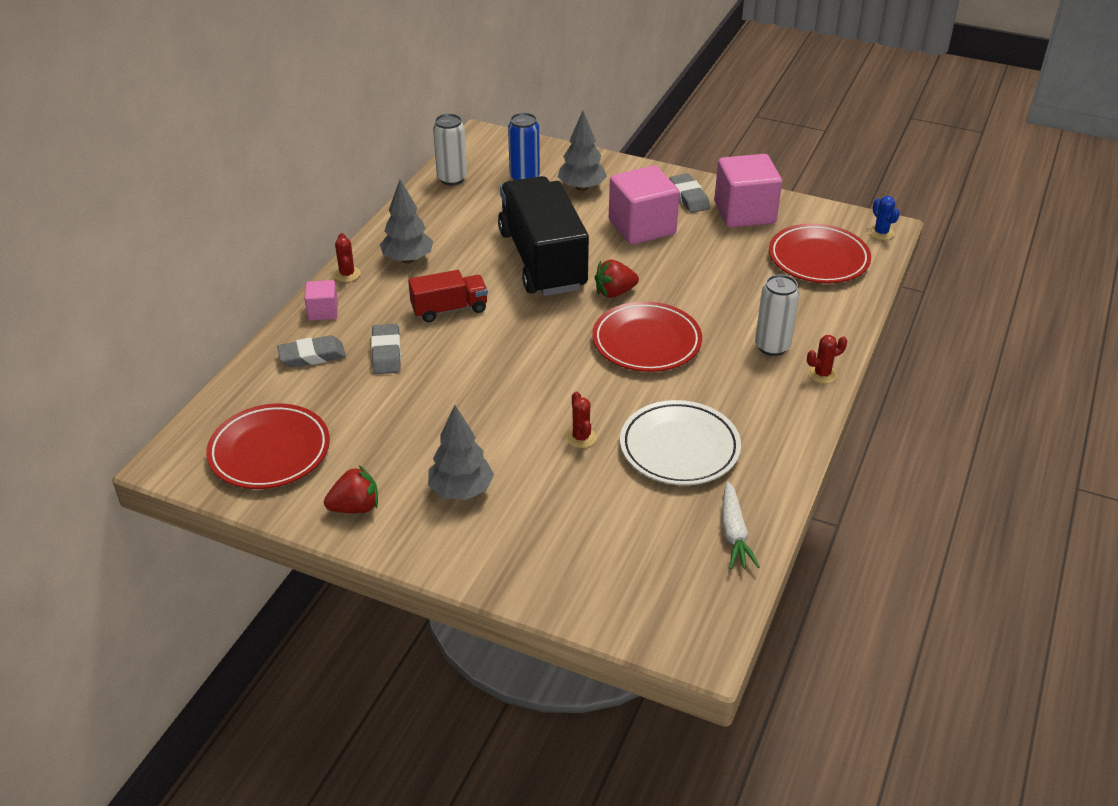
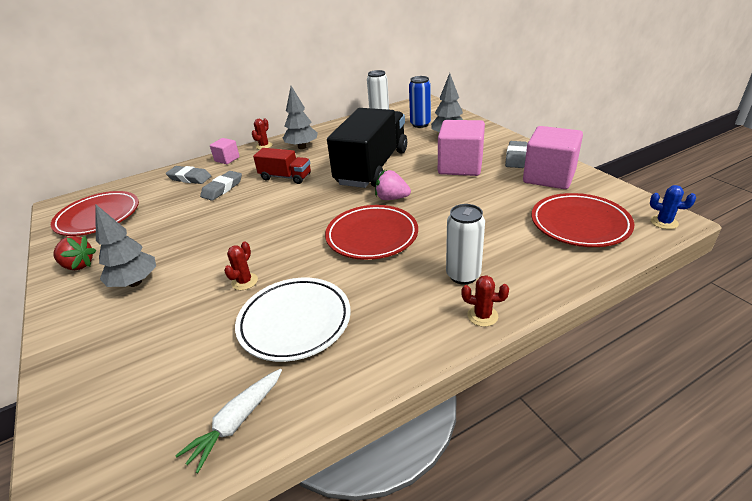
camera: 40 degrees right, 5 degrees down
red strawberry [594,260,639,298] -> pink strawberry [375,170,411,200]
blue cactus [869,196,900,240] -> blue cactus turned 75 degrees counterclockwise [650,185,696,229]

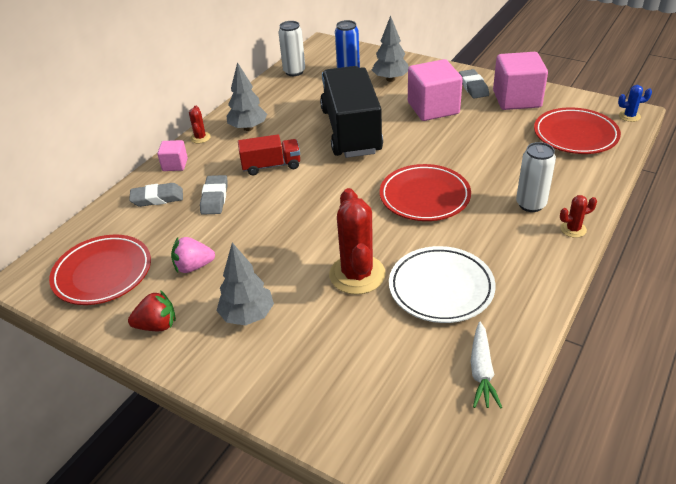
camera: 30 degrees left, 5 degrees up
red cactus [224,241,258,290] -> red cactus [329,188,386,294], size x2.14
pink strawberry [375,170,411,200] -> pink strawberry moved to [171,237,215,273]

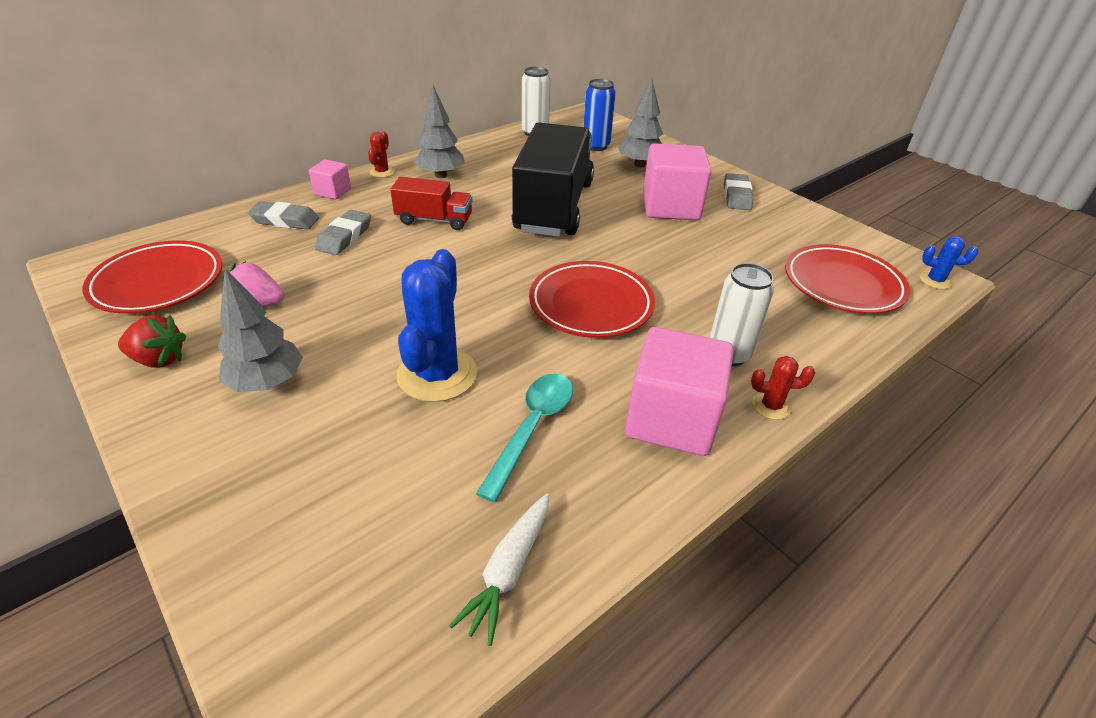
camera: 15 degrees right, 0 degrees up
red cactus [329,188,386,294] -> blue cactus [397,249,477,402]
white plate [389,246,496,323] -> turquoise spoon [476,374,573,502]
pink cube [493,52,548,110] -> pink cube moved to [625,327,733,456]

